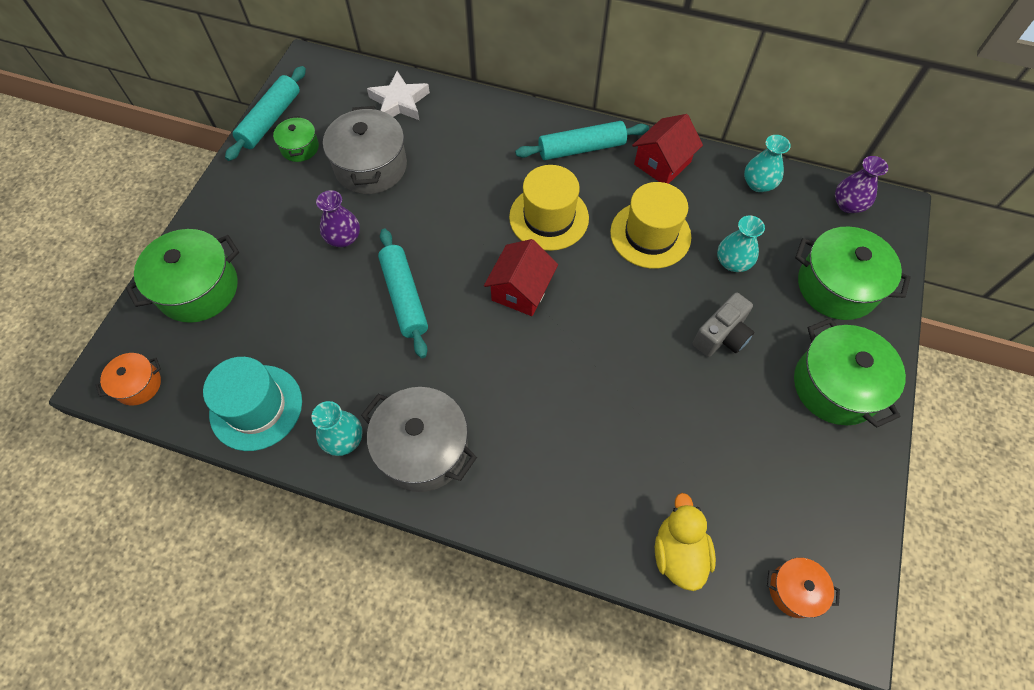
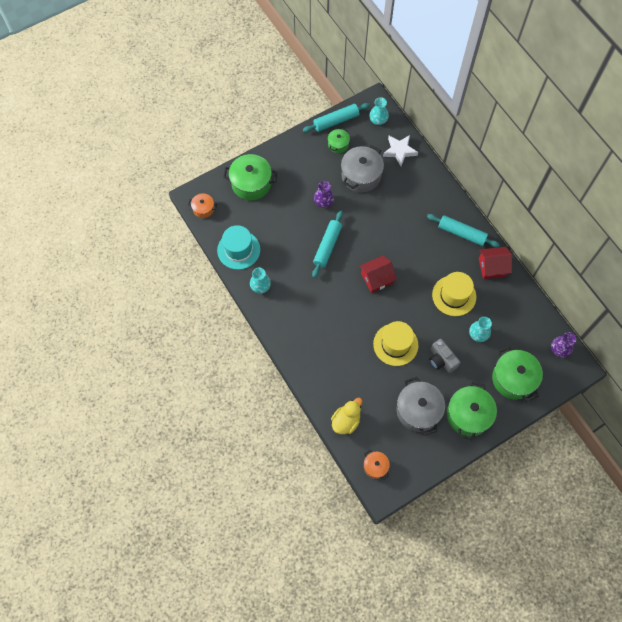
camera: 40 degrees right, 5 degrees up
grey pot [361,387,477,492] -> grey pot moved to [397,377,445,436]
yellow hat [509,165,589,251] -> yellow hat moved to [373,321,418,366]
grey camera [693,293,754,357] -> grey camera turned 60 degrees clockwise [429,339,460,373]
turquoise vase [744,135,791,192] -> turquoise vase moved to [369,97,389,125]

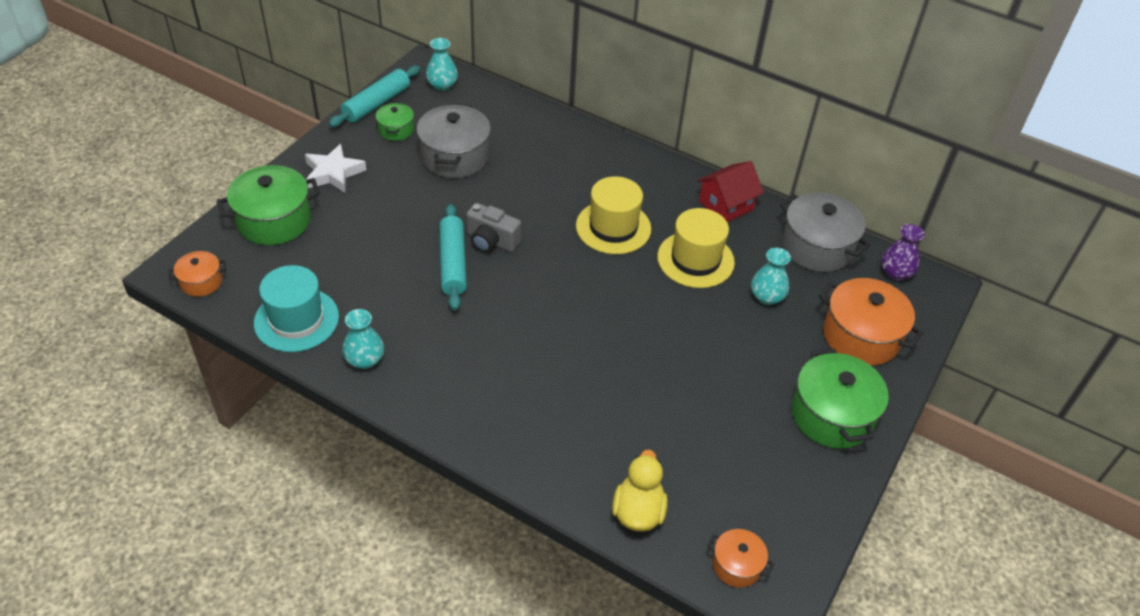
camera: 30 degrees left, 20 degrees down
purple vase [314,181,334,208] -> none
red house [359,256,397,293] -> none
yellow hat [373,321,418,366] -> yellow hat moved to [576,176,651,254]
white star [383,135,418,166] -> white star moved to [305,144,366,193]
grey pot [397,377,445,436] -> grey pot moved to [780,193,871,272]
turquoise rolling pin [427,214,500,247] -> none
grey camera [429,339,460,373] -> grey camera moved to [466,203,521,252]
green pot [492,346,543,402] -> orange pot [819,278,924,366]

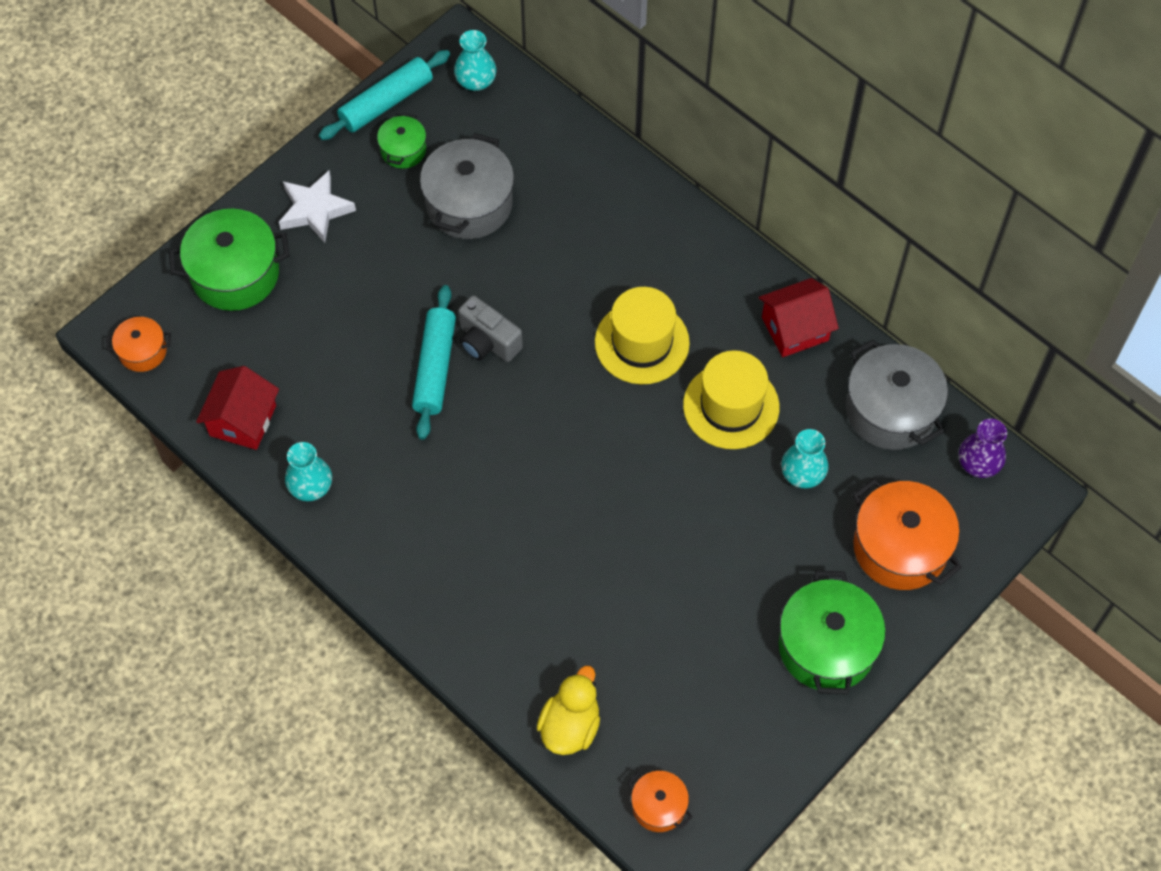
camera: 15 degrees right, 15 degrees up
turquoise hat [254,265,339,352] -> red house [196,366,279,450]

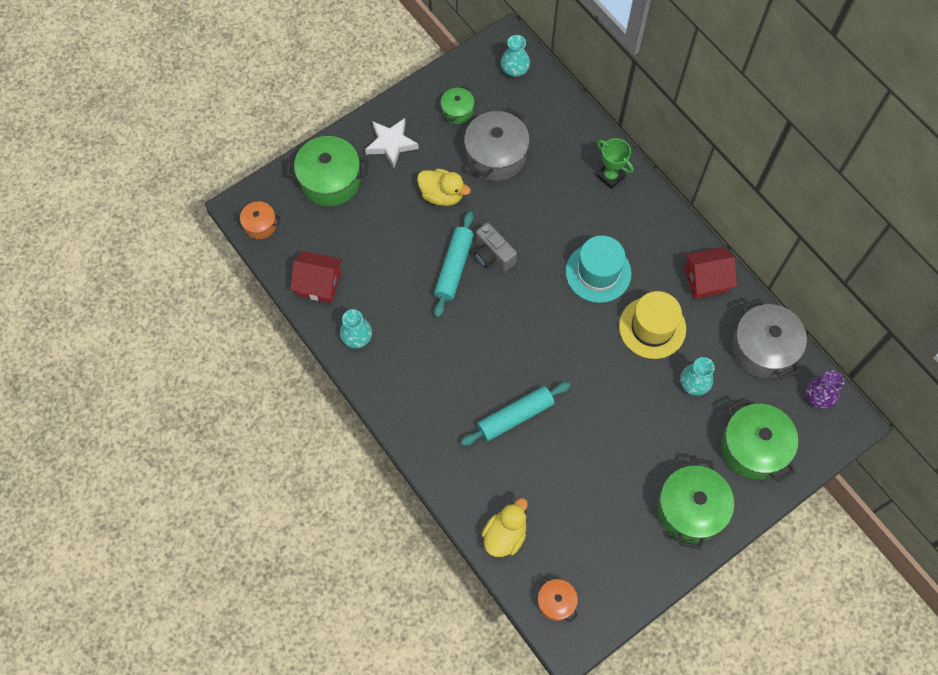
camera: 10 degrees right, 5 degrees up
red house [196,366,279,450] -> red house turned 75 degrees clockwise [290,251,342,303]
turquoise rolling pin [319,50,450,140] -> turquoise rolling pin moved to [461,382,571,446]
yellow hat [595,287,690,384] -> turquoise hat [566,236,632,303]
orange pot [853,478,962,590] -> green pot [721,398,798,482]
none -> yellow duck [417,169,471,206]
none -> green trophy [596,138,633,189]

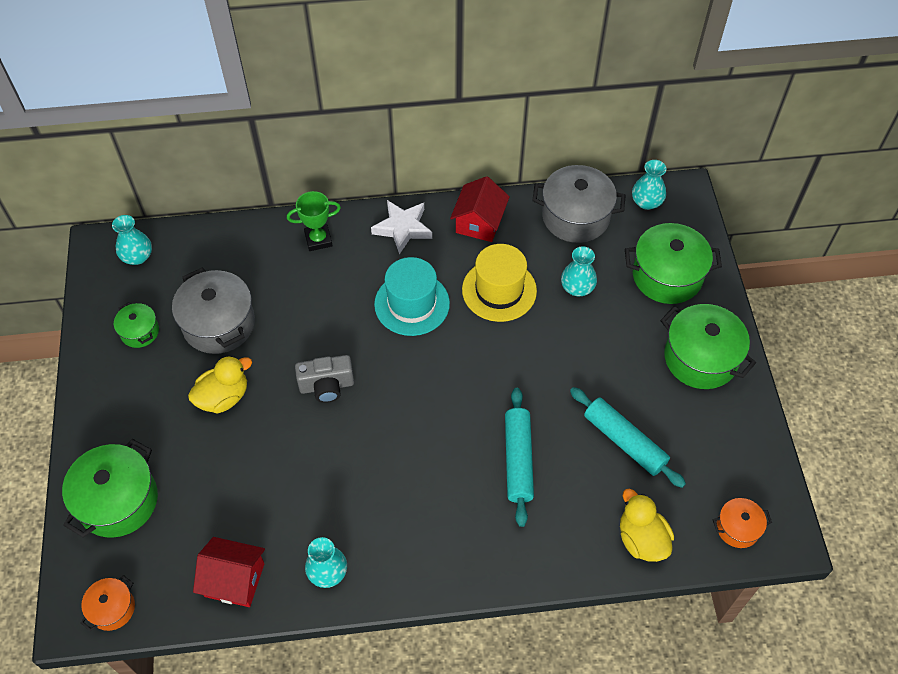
camera: 60 degrees left, 10 degrees down
red house [290,251,342,303] -> red house turned 60 degrees clockwise [193,537,265,607]
white star [365,118,419,168] -> white star moved to [371,200,432,254]
turquoise rolling pin [434,211,474,318] -> turquoise rolling pin moved to [570,387,686,488]
purple vase [806,371,844,409] -> turquoise vase [632,160,666,210]

